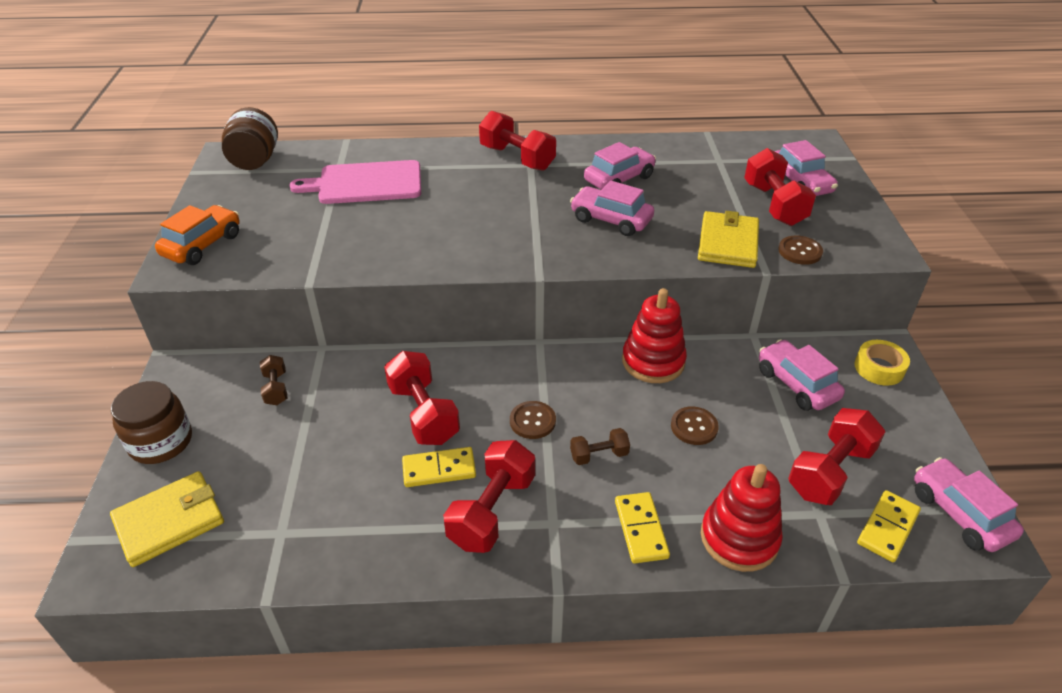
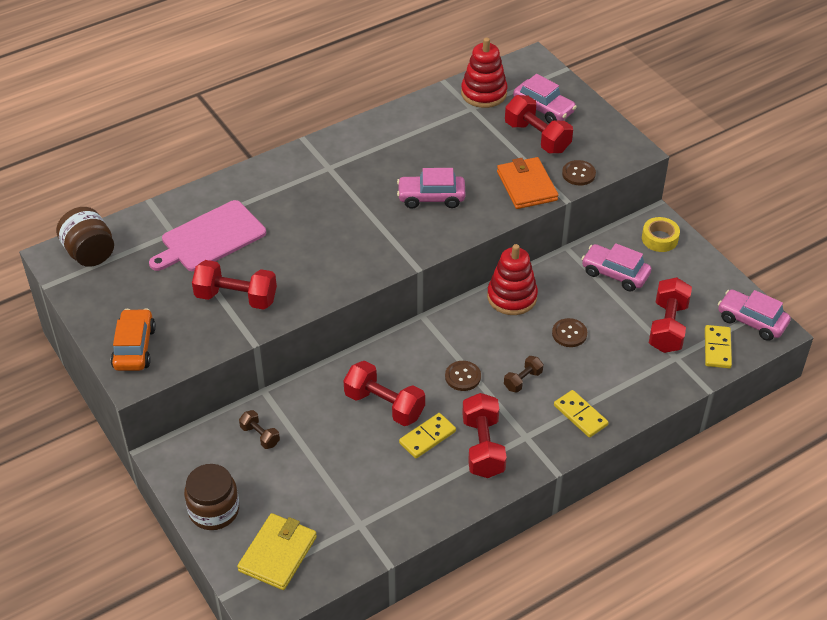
camera: 30 degrees left, 5 degrees up
red dumbbell [479,111,556,171] -> red dumbbell moved to [192,260,277,310]
pink car [584,142,656,190] -> none
yellow wallet [698,211,759,268] -> orange wallet [497,157,558,209]
red stacking toy [701,464,783,572] -> red stacking toy moved to [461,38,508,108]

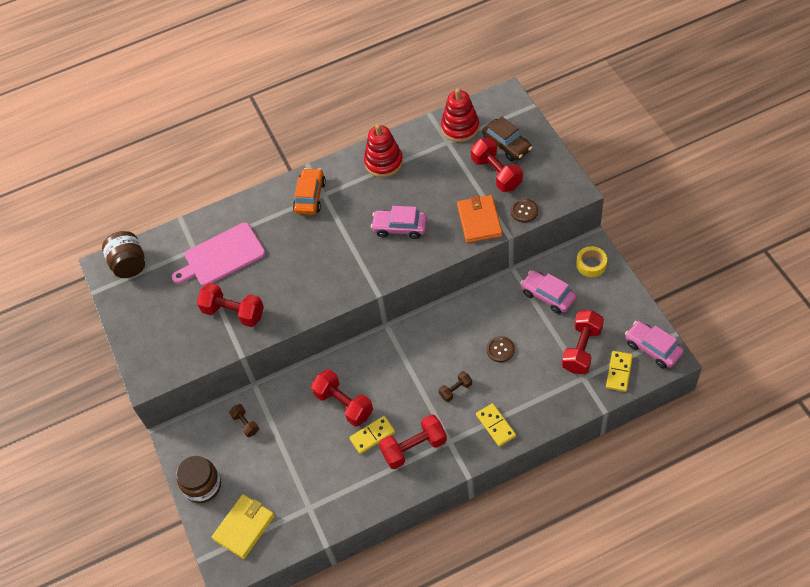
camera: 15 degrees right, 10 degrees up
orange car [111,308,156,371] -> orange car moved to [293,168,326,215]
brown button [445,361,481,391] -> none
red dumbbell [462,393,507,478] -> red dumbbell turned 60 degrees clockwise [379,414,447,469]
red stacking toy [487,244,538,315] -> red stacking toy moved to [364,124,403,178]
pink car [513,74,577,124] -> brown car [482,117,532,161]

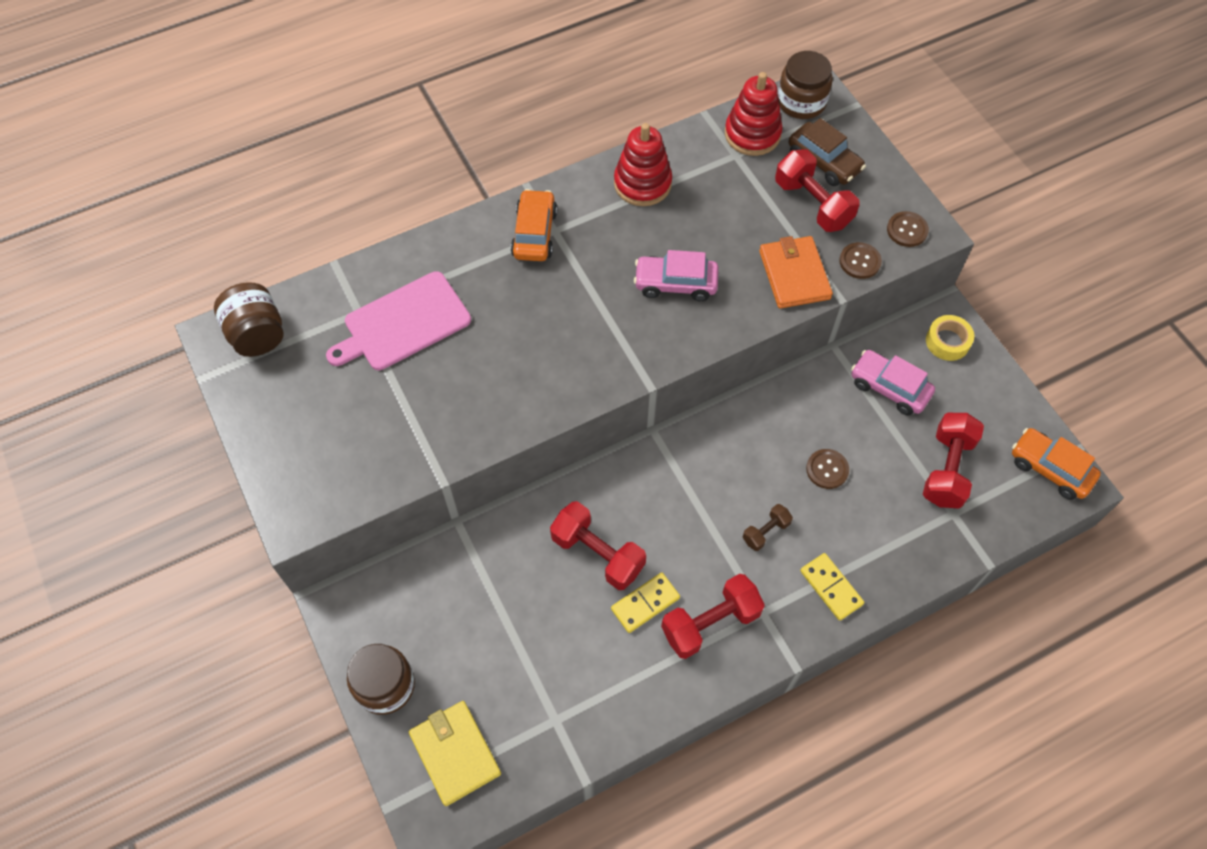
camera: 10 degrees left, 5 degrees up
red dumbbell [197,283,264,327] -> none
yellow wallet [212,494,275,559] -> yellow wallet turned 60 degrees counterclockwise [409,701,501,806]
brown dumbbell [229,404,259,437] -> none
yellow domino [606,351,633,392] -> none
pink car [625,321,684,368] -> orange car [1012,428,1101,500]
none -> brown jar [778,51,833,119]
none -> brown button [887,211,929,247]

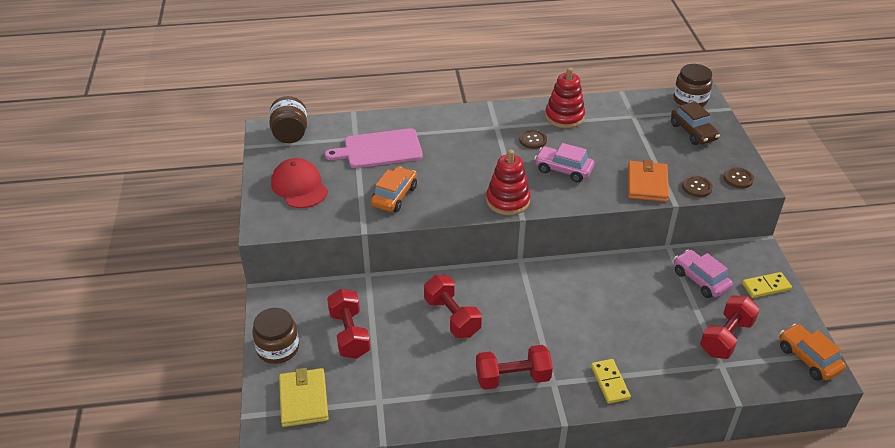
camera: 20 degrees right, 20 degrees down
orange car [511,189,557,261] -> orange car moved to [371,166,417,212]
yellow domino [611,573,680,633] -> yellow domino moved to [742,272,792,298]
red stacking toy [725,72,783,156] -> red stacking toy moved to [486,150,530,215]
brown dumbbell [743,504,793,551] -> none
red dumbbell [775,149,860,232] -> red dumbbell moved to [327,289,371,359]
brown button [806,449,849,489] -> brown button moved to [519,130,547,149]
yellow tape [926,315,974,361] -> none
none -> red cap [271,158,328,208]

